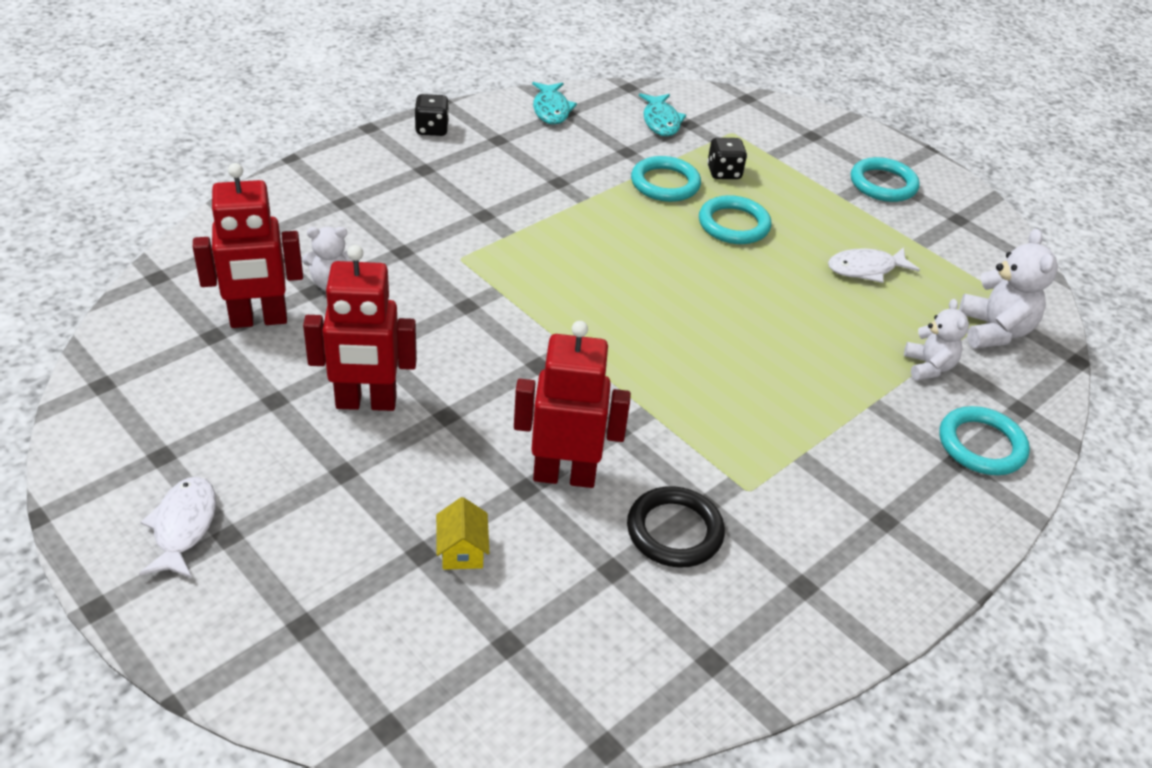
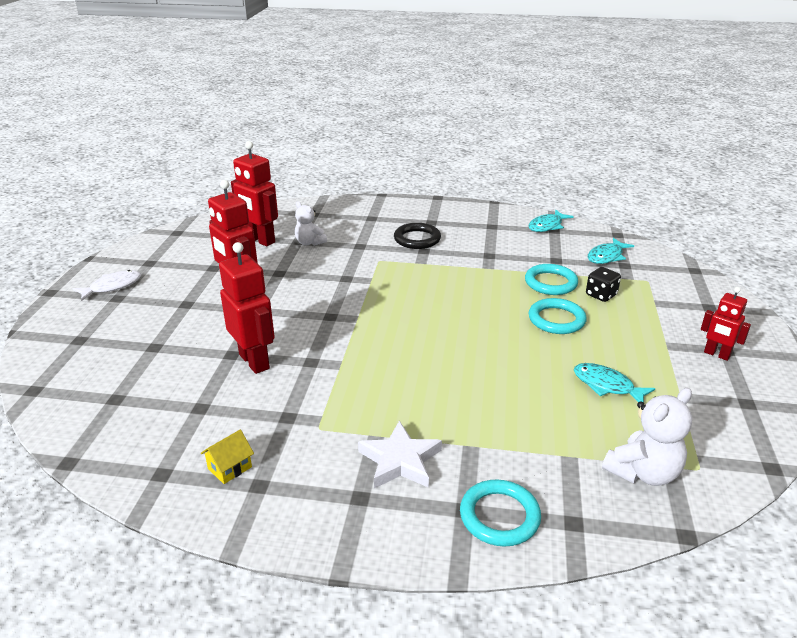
camera: 55 degrees right, 10 degrees down
black dice [415,94,449,136] -> none
yellow house [436,497,489,570] -> yellow house moved to [201,430,254,484]
black ring [627,486,725,568] -> black ring moved to [394,223,441,249]
white fish [828,247,920,283] -> turquoise fish [574,363,655,403]
turquoise ring [851,157,920,202] -> red robot [701,287,751,361]
white teddy bear [904,299,969,380] -> none
none -> white star [358,421,442,488]

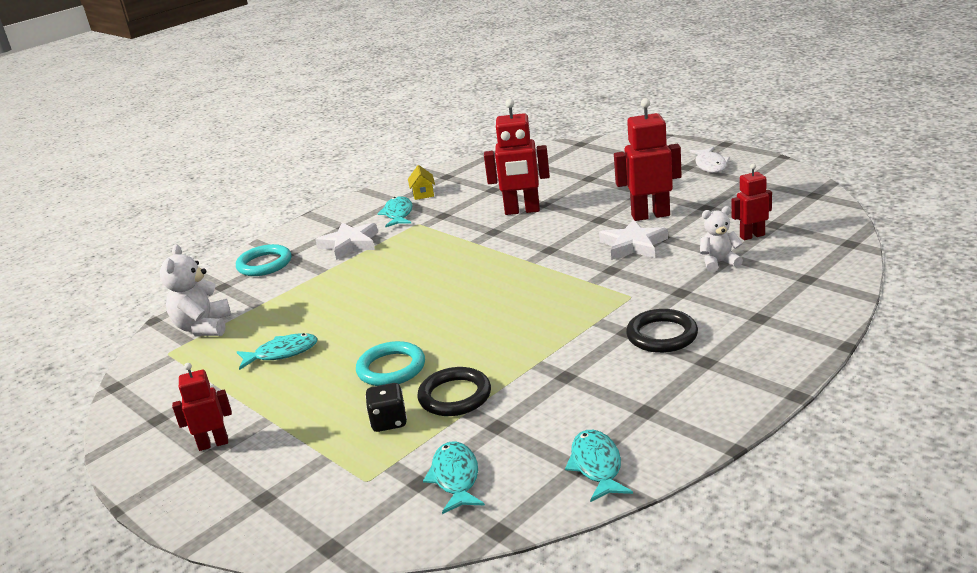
camera: 130 degrees right, 5 degrees down
red robot [231,141,278,246] -> red robot [732,164,772,240], size x0.60
turquoise ring [525,264,578,295] -> black ring [417,367,491,416]
none -> turquoise fish [378,196,413,227]
none -> white star [599,219,668,260]

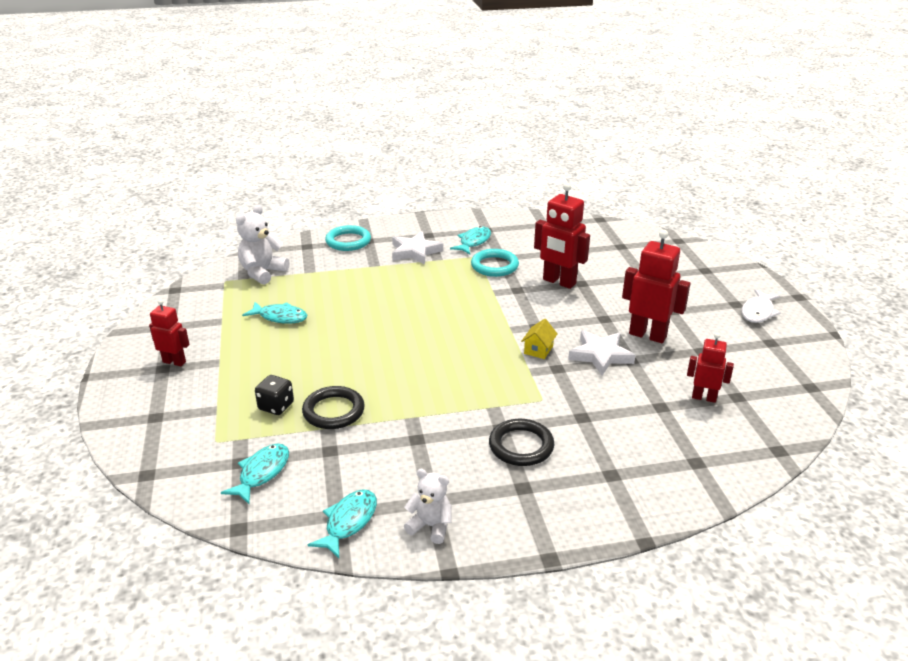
camera: 30 degrees right, 5 degrees up
turquoise ring [356,341,425,386] -> turquoise ring moved to [471,249,519,277]
yellow house [408,165,435,200] -> yellow house moved to [521,319,557,359]
white teddy bear [700,206,743,272] -> white teddy bear moved to [404,469,452,544]

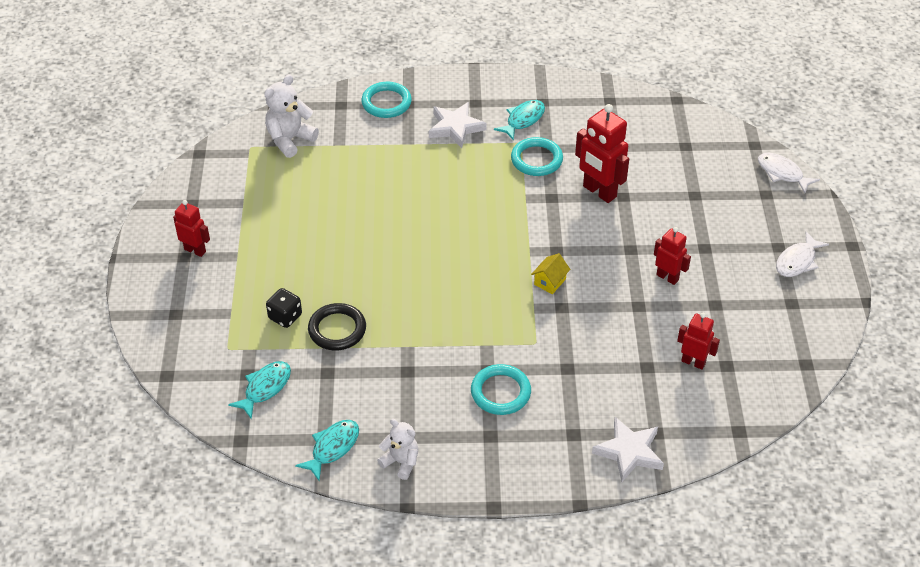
camera: 10 degrees right, 15 degrees up
turquoise fish [242,302,307,324] -> none
black ring [489,419,554,466] -> turquoise ring [471,364,531,415]
white star [568,330,636,376] -> white star moved to [592,417,664,482]
red robot [622,230,690,343] -> red robot [654,227,691,285], size x0.60
none -> white fish [758,153,820,193]

